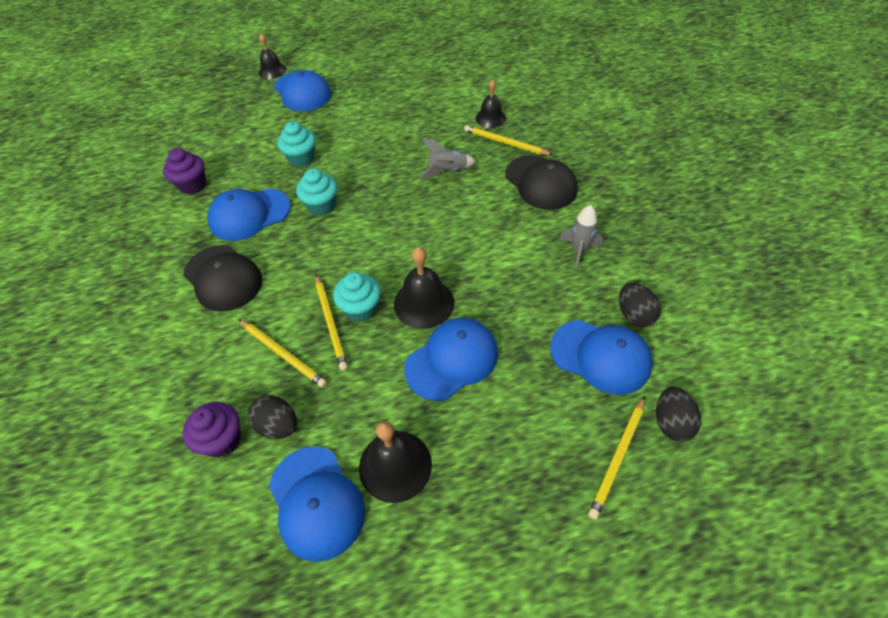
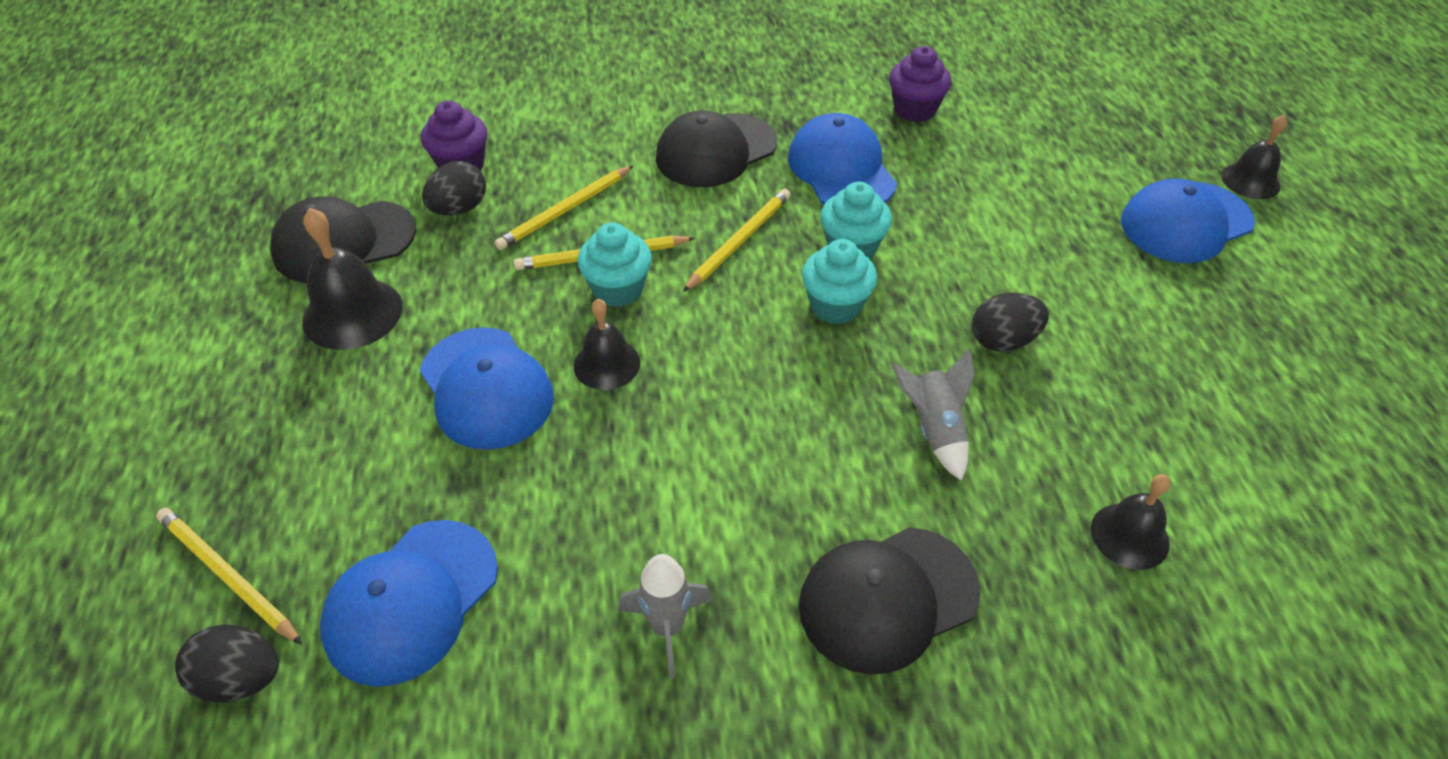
camera: 95 degrees right, 5 degrees down
blue cap [269,446,365,562] -> black cap [270,196,416,283]
turquoise cupcake [278,121,316,167] -> turquoise cupcake moved to [802,239,877,324]
black bell [394,247,455,329] -> black bell [574,299,640,390], size x0.65
yellow pencil [464,125,553,155] -> yellow pencil moved to [683,189,790,292]
black egg [619,283,661,327] -> black egg moved to [972,293,1049,352]

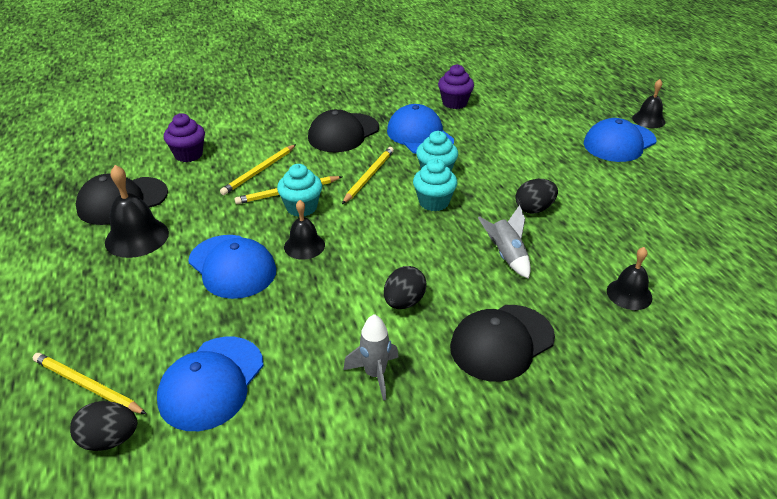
camera: 10 degrees left, 10 degrees down
black egg [422,161,486,216] -> black egg moved to [384,266,426,309]

